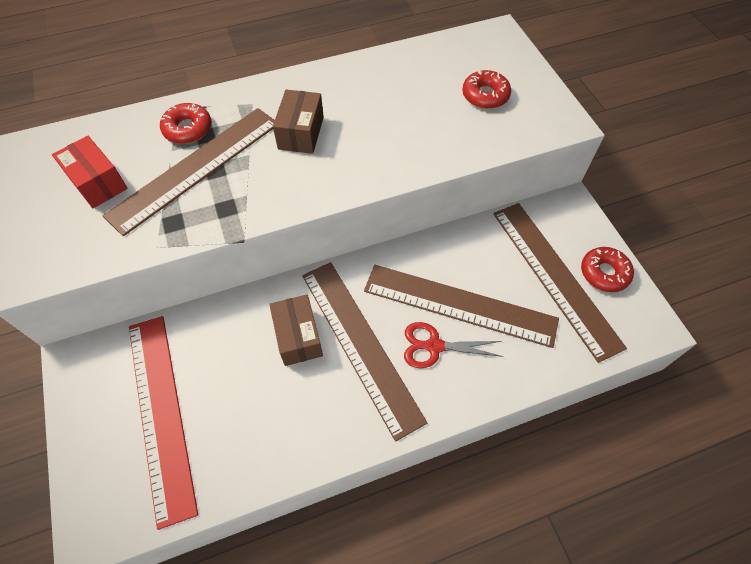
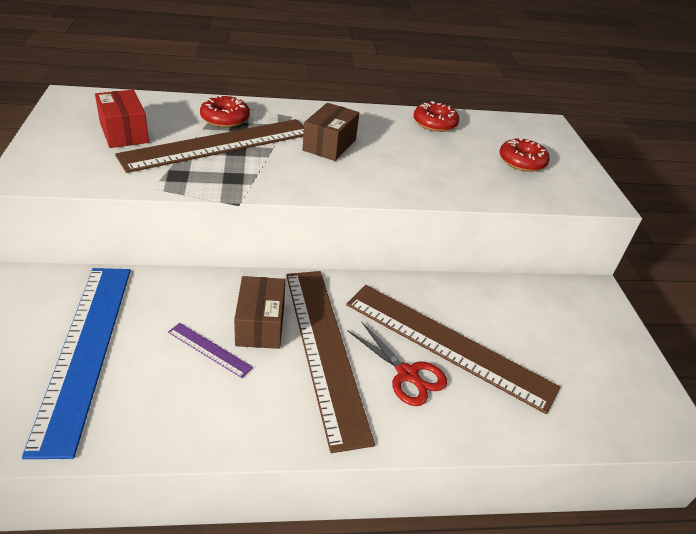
camera: 10 degrees right, 20 degrees down
red ruler [129,316,198,530] -> blue ruler [22,268,131,459]
red scissors [404,322,503,368] -> red scissors turned 150 degrees counterclockwise [348,322,447,406]
brown ruler [493,203,627,363] -> none
red donut [581,247,634,292] -> red donut moved to [413,101,459,132]
none -> purple ruler [168,323,253,378]

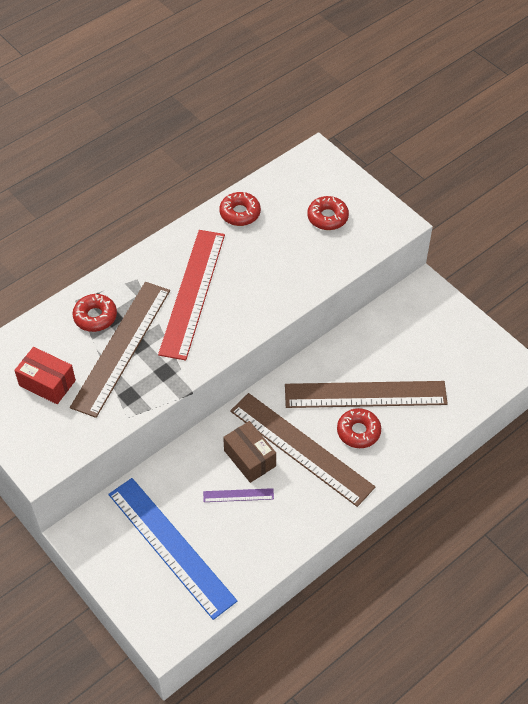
camera: 30 degrees left, 15 degrees up
brown box [303,103,359,161] -> red ruler [158,230,225,361]
red scissors [348,322,447,406] -> red donut [337,408,381,448]

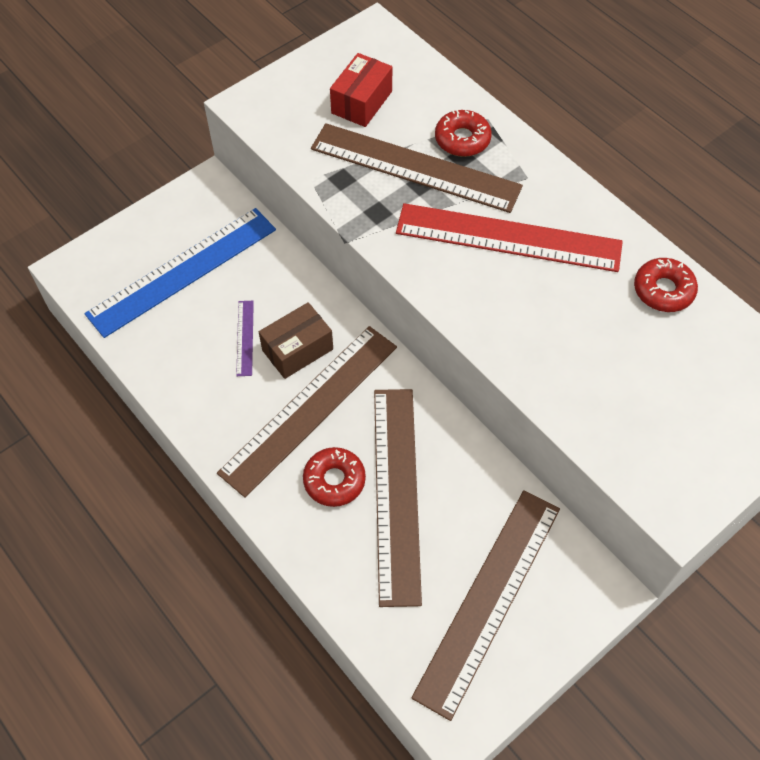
camera: 90 degrees right, 5 degrees up
red donut [307,196,349,230] -> none
none -> brown ruler [411,490,560,721]

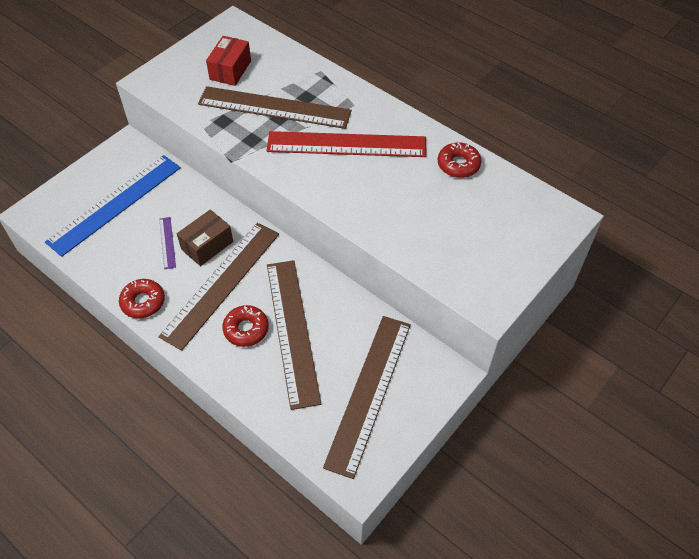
camera: 10 degrees left, 5 degrees down
red donut [435,110,492,157] -> red donut moved to [119,279,165,318]

